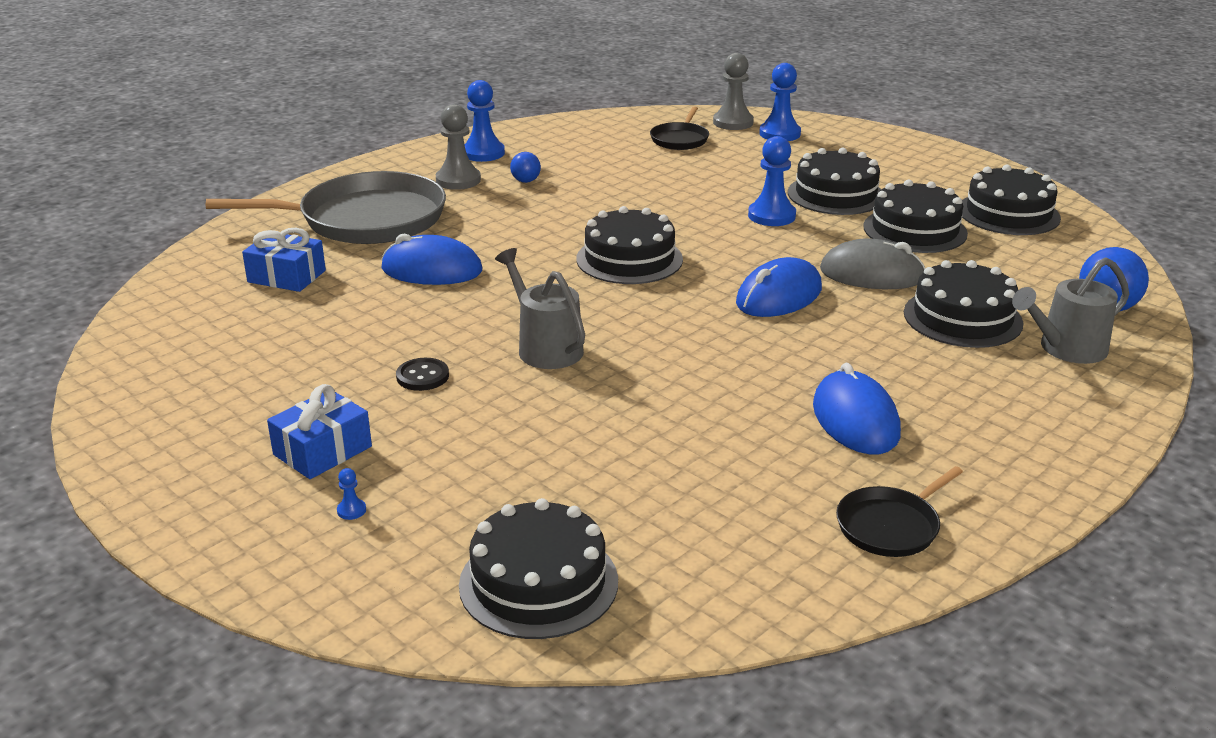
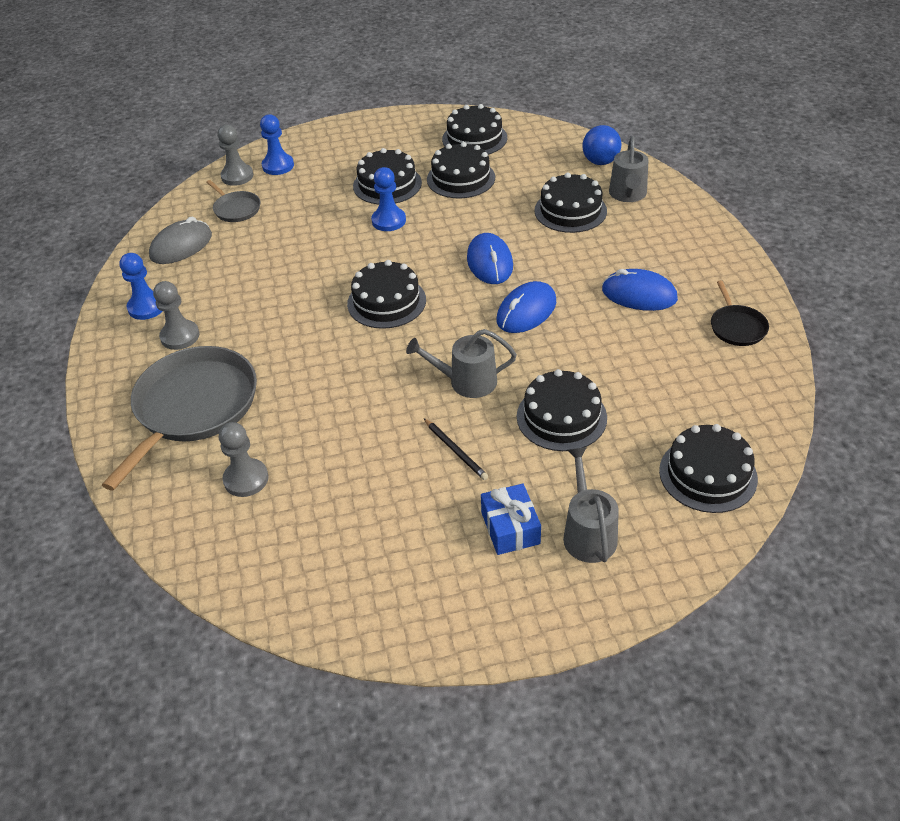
camera: 55 degrees left, 15 degrees up
blue gift [242,228,326,292] -> grey pawn [219,422,268,497]
blue pawn [337,468,366,520] -> grey watering can [563,447,619,563]
blue mouse [381,234,482,285] -> blue mouse moved to [497,281,556,333]
black button [396,358,449,391] -> black pencil [424,418,488,480]
blue ball [510,152,541,183] -> none
black pan [650,106,709,150] -> grey pan [206,180,260,222]
grey mouse [820,239,925,289] -> grey mouse moved to [149,217,212,264]
none -> black cake [517,369,607,451]

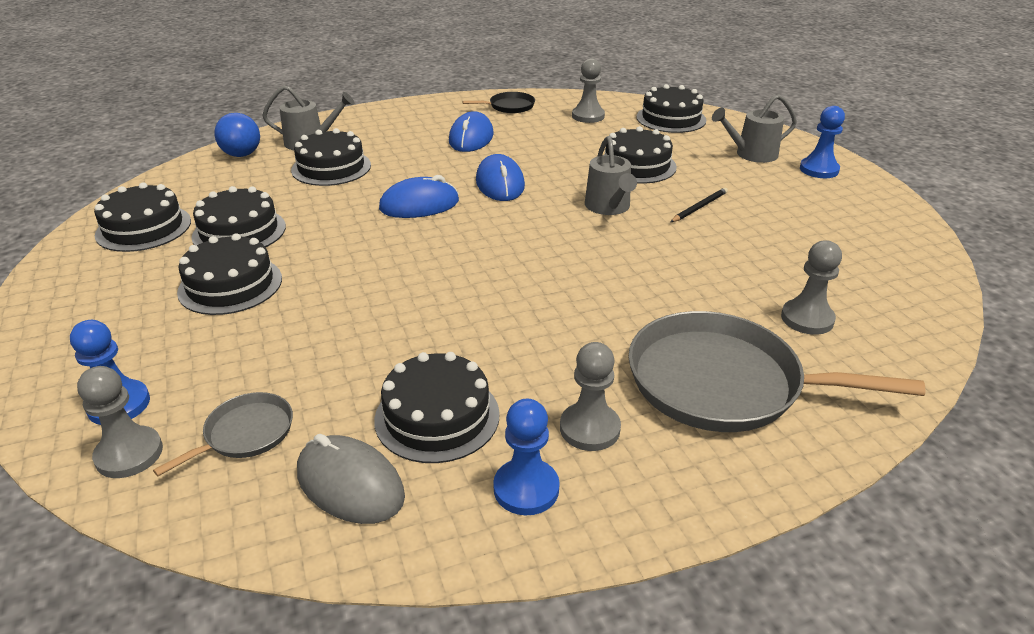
camera: 100 degrees left, 10 degrees down
black cake [347,260,426,329] -> black cake moved to [374,352,500,463]
blue pawn [371,167,406,231] -> blue pawn moved to [800,106,845,178]
blue gift [481,484,541,555] -> none
blue mouse [497,281,556,333] -> blue mouse turned 45 degrees clockwise [476,154,525,201]
none -> grey pawn [572,58,605,123]

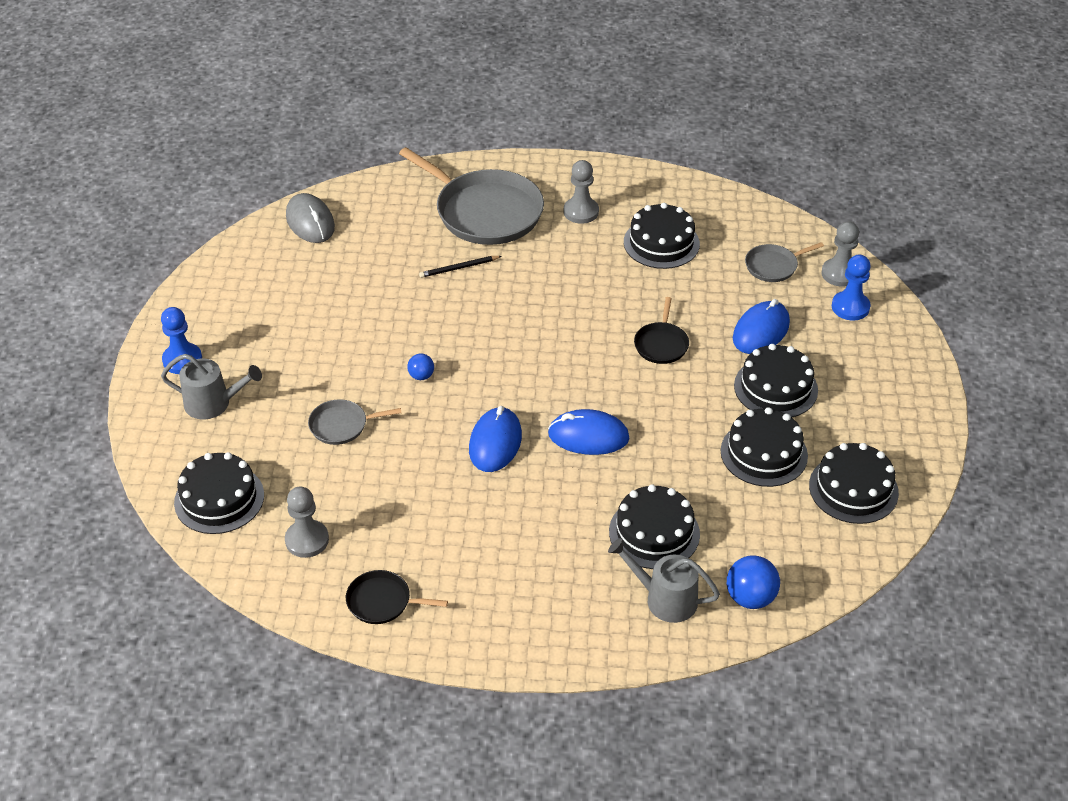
camera: 155 degrees left, 10 degrees up
grey mouse [297,434,405,524] -> grey mouse moved to [286,193,335,243]
blue mouse [449,111,494,152] -> blue mouse moved to [733,299,790,354]
blue pawn [493,399,560,515] -> none
grey watering can [585,136,637,215] -> blue ball [407,353,434,380]
black cake [604,126,677,184] -> grey pan [308,399,402,445]
black pencil [671,188,728,222] -> black pencil moved to [419,256,501,278]
grey pawn [781,240,842,335] -> none
none -> black pan [634,297,689,364]

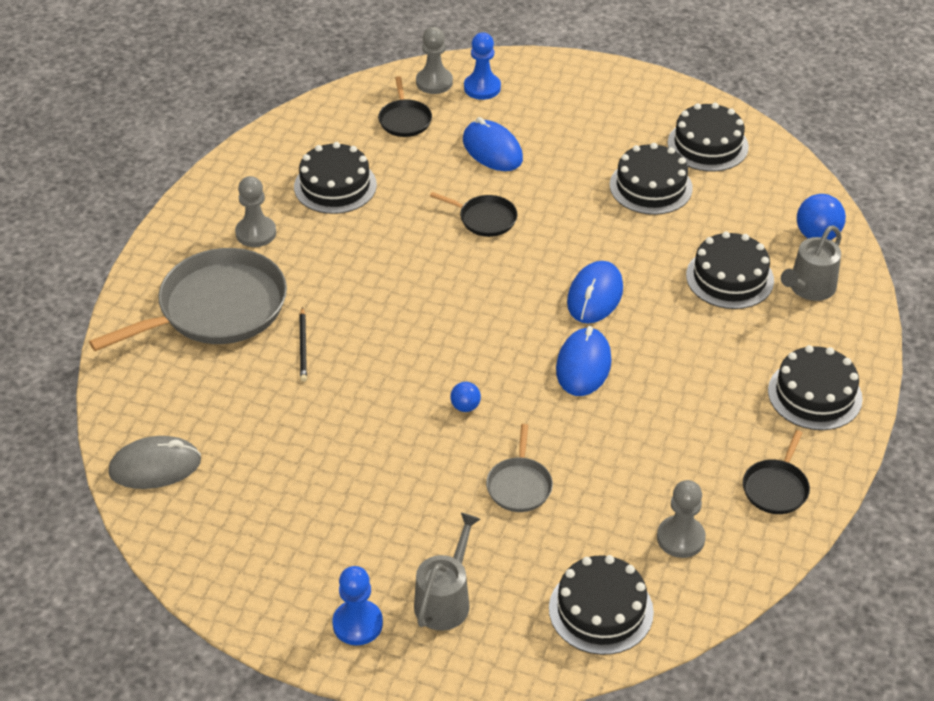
camera: 75 degrees left, 0 degrees up
blue mouse [469,406,522,472] -> blue mouse turned 75 degrees clockwise [556,326,612,396]
black cake [734,344,818,417] -> black cake moved to [768,345,863,430]
grey pan [745,242,824,282] -> black pan [378,76,432,137]

